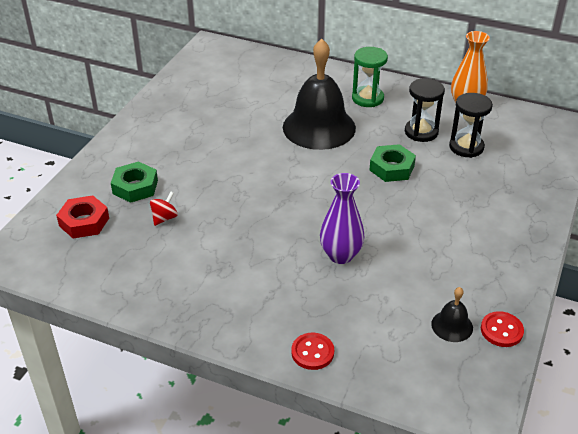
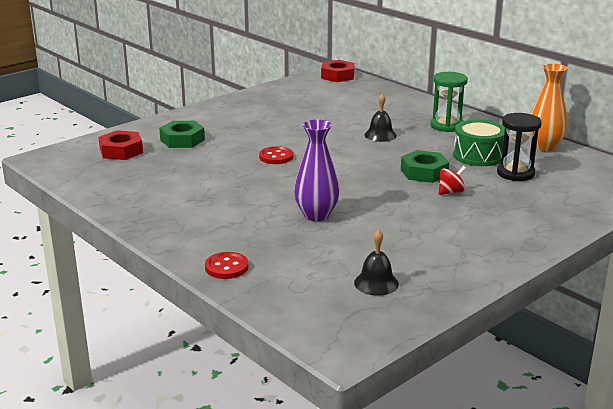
camera: 25 degrees right, 15 degrees down
red spinning top [150,192,178,226] -> red spinning top moved to [438,166,467,195]
black bell [283,39,356,150] -> black bell [365,94,397,142], size x0.44
black hourglass [405,78,445,142] -> green drum [453,119,505,166]
red button [481,311,524,347] -> red button moved to [259,146,293,164]
none -> red nut [321,60,355,82]

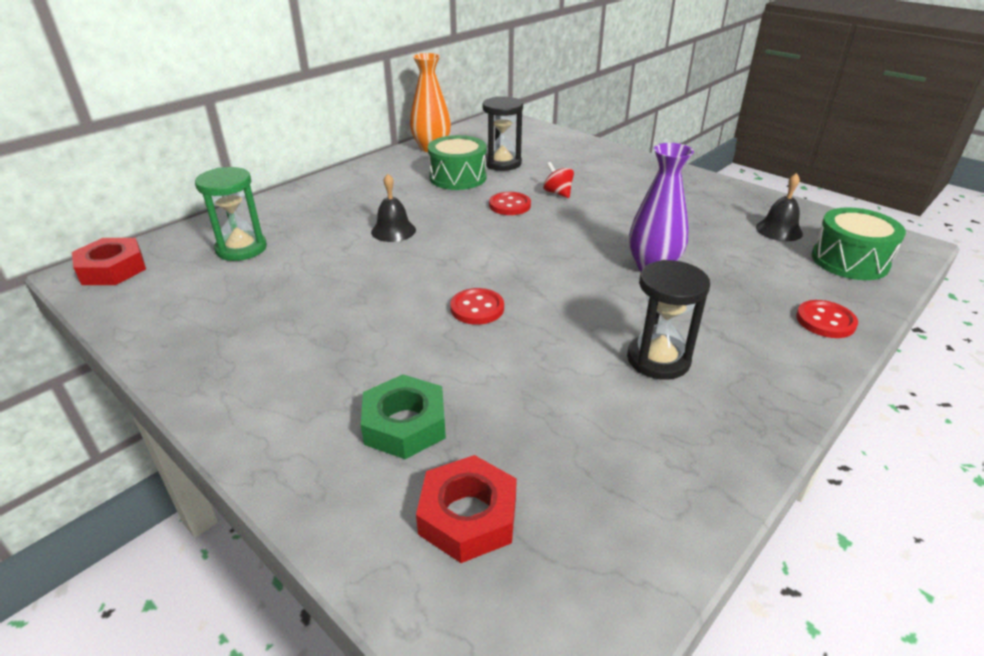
camera: 95 degrees left, 10 degrees up
green nut [401,150,449,183] -> red button [489,192,531,215]
green hourglass [430,72,468,132] -> green hourglass moved to [195,167,267,261]
none -> black hourglass [627,260,710,380]
none -> green drum [811,207,906,280]

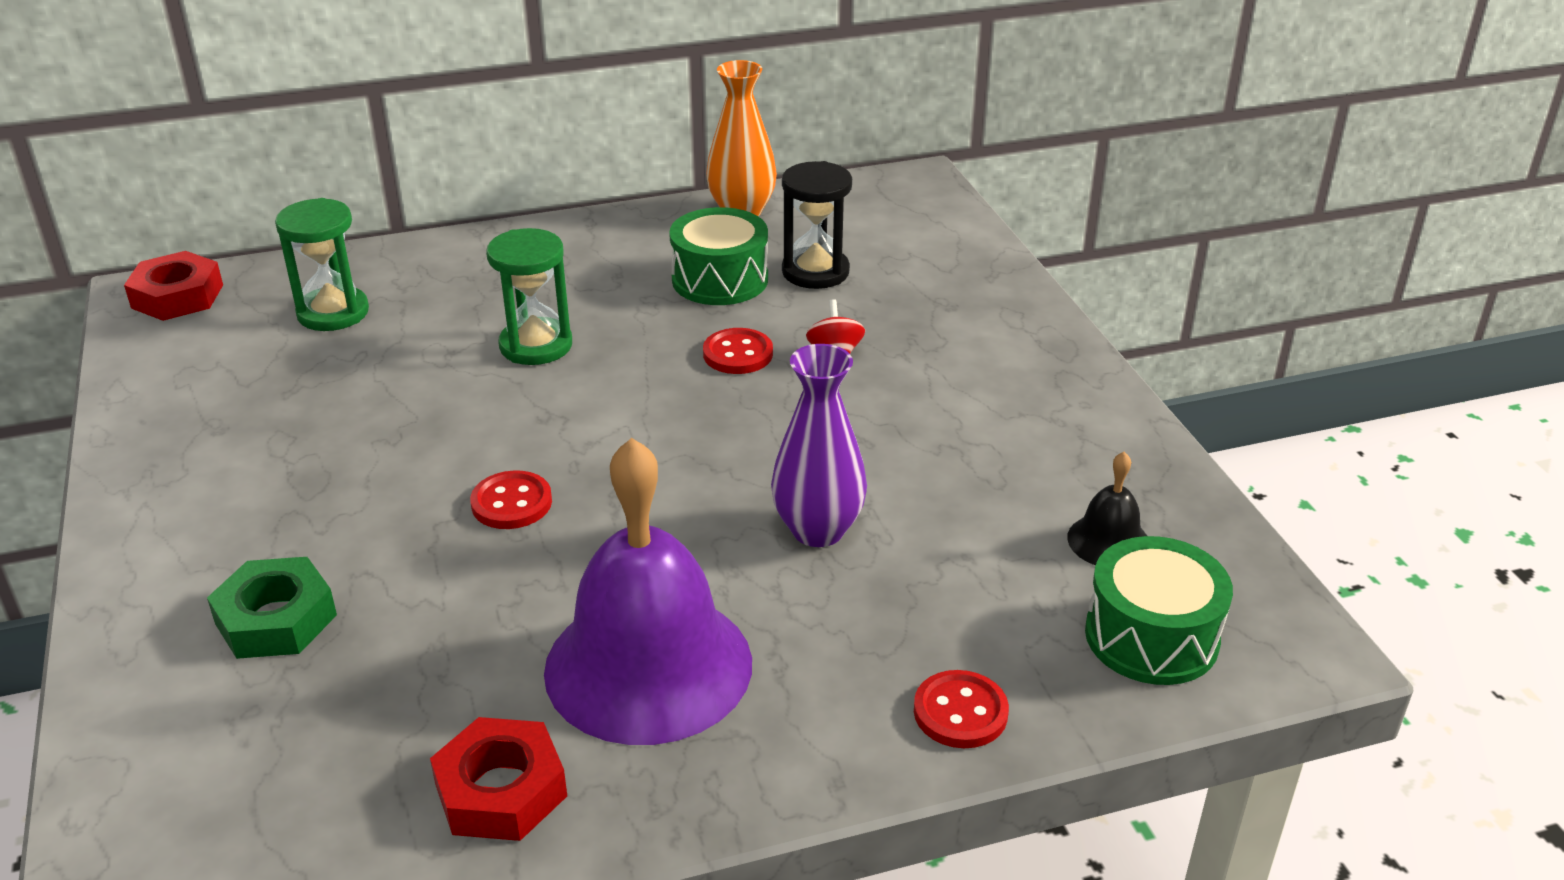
camera: 30 degrees right, 0 degrees up
black bell [371,174,416,242] -> green hourglass [486,228,572,365]
red nut [416,455,517,563] -> red nut moved to [430,717,567,841]
black hourglass [627,260,710,380] -> purple bell [544,438,752,745]

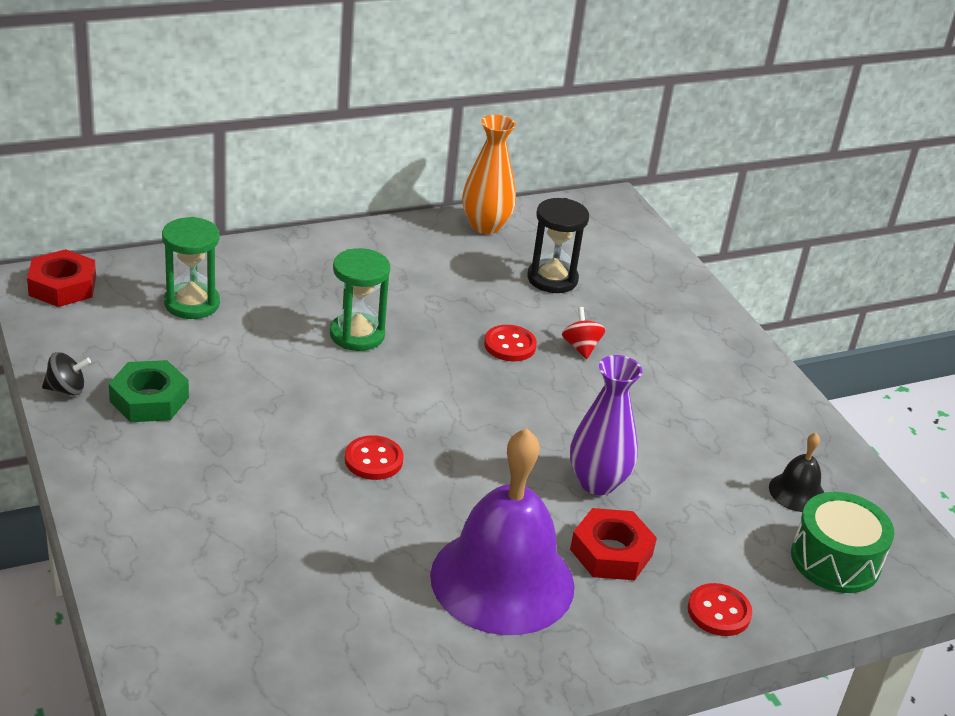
camera: 10 degrees left, 0 degrees up
green nut [207,557,337,659] -> green nut moved to [109,360,189,422]
red nut [430,717,567,841] -> red nut moved to [570,508,657,580]
green drum [669,207,768,305] -> none
none -> black spinning top [42,352,91,395]

